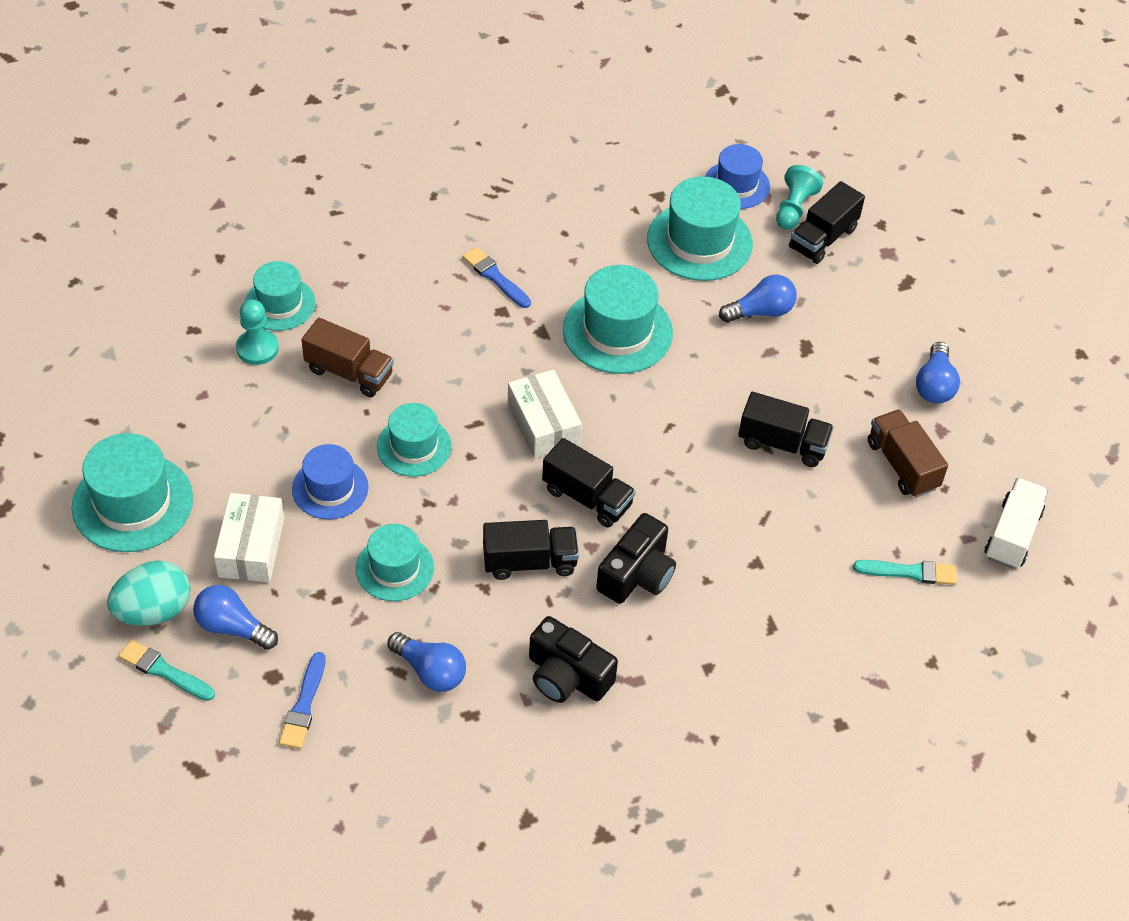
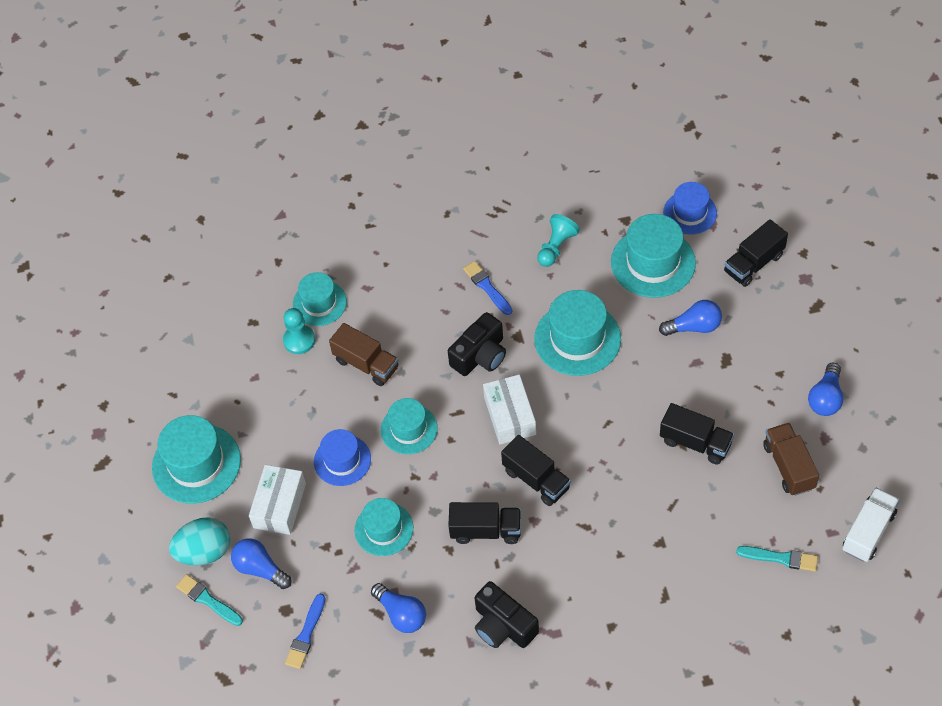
camera: 15 degrees right, 5 degrees up
black camera [596,513,676,604] -> black camera moved to [448,312,506,376]
turquoise pawn [776,165,823,230] -> turquoise pawn moved to [537,214,580,267]

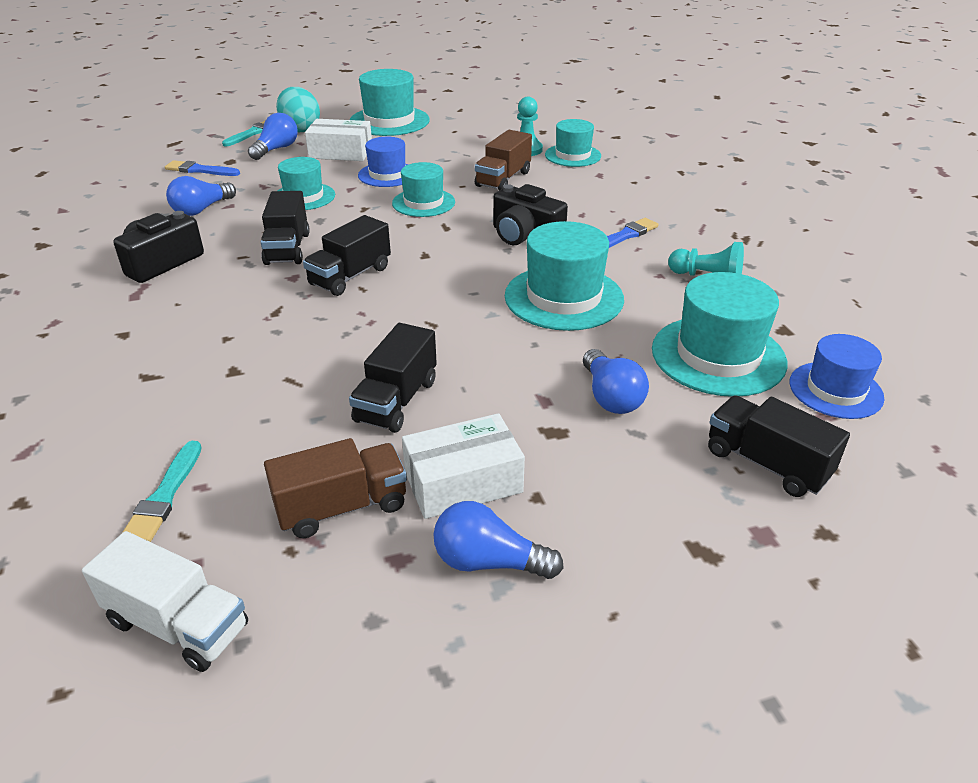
camera: 80 degrees right, 20 degrees down
white box [483,374,536,444] -> white box moved to [402,413,525,519]

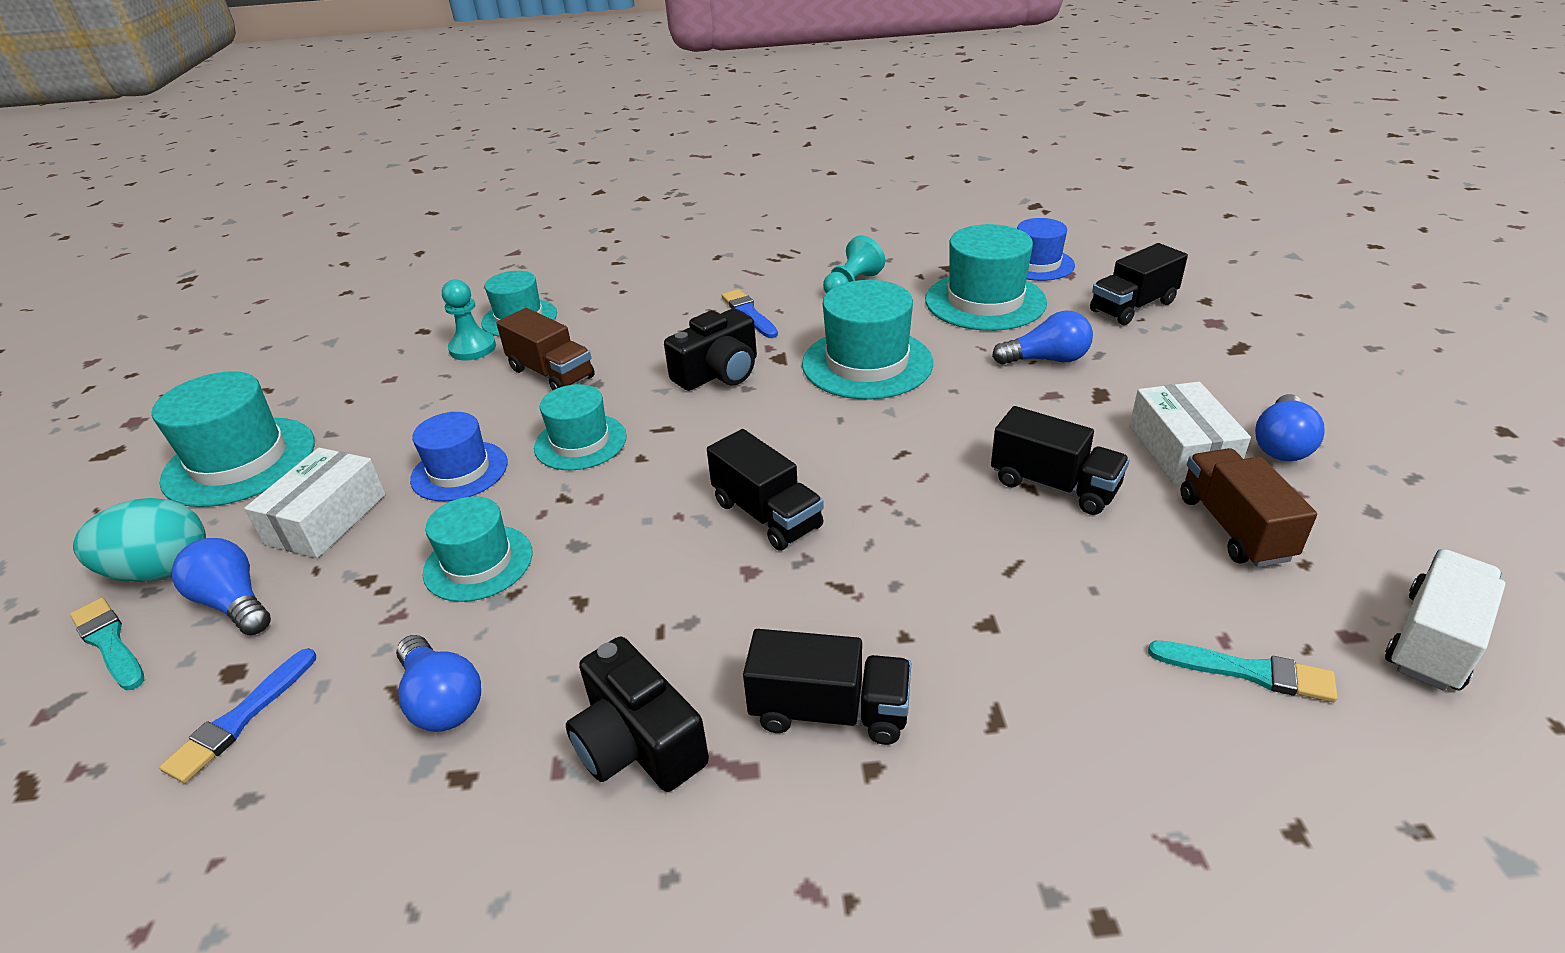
camera: 75 degrees left, 0 degrees up
black truck [261,191,310,265] -> black truck moved to [743,629,911,745]

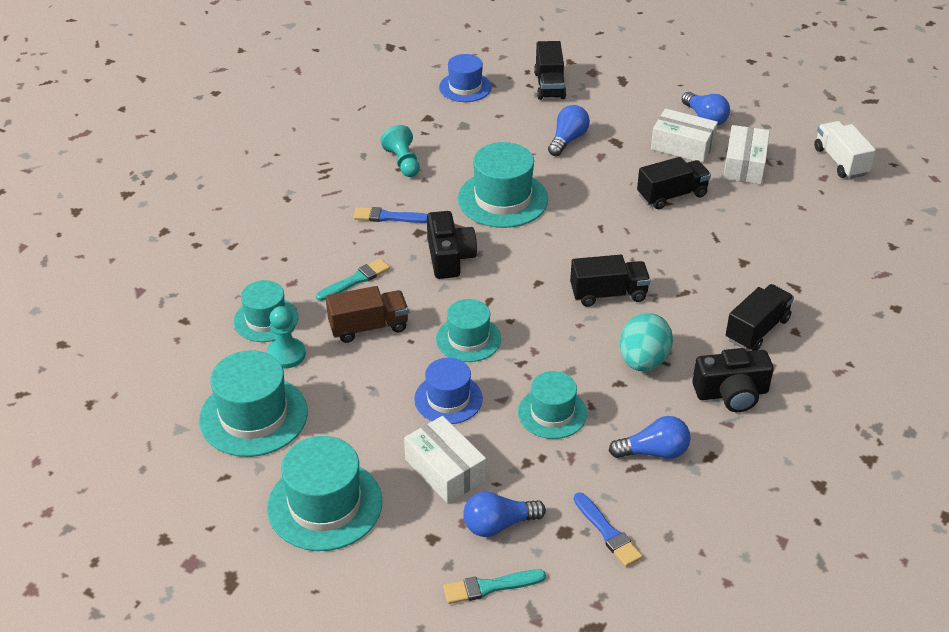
camera: 60 degrees left, 5 degrees up
turquoise egg [73,498,206,582] -> turquoise egg moved to [620,313,673,371]
turquoise hat [925,224,1047,331] -> turquoise hat moved to [199,350,308,457]
turquoise brush [1148,641,1337,702] -> turquoise brush moved to [316,259,390,301]
brown truck [1181,448,1317,567] -> white box [723,125,770,184]

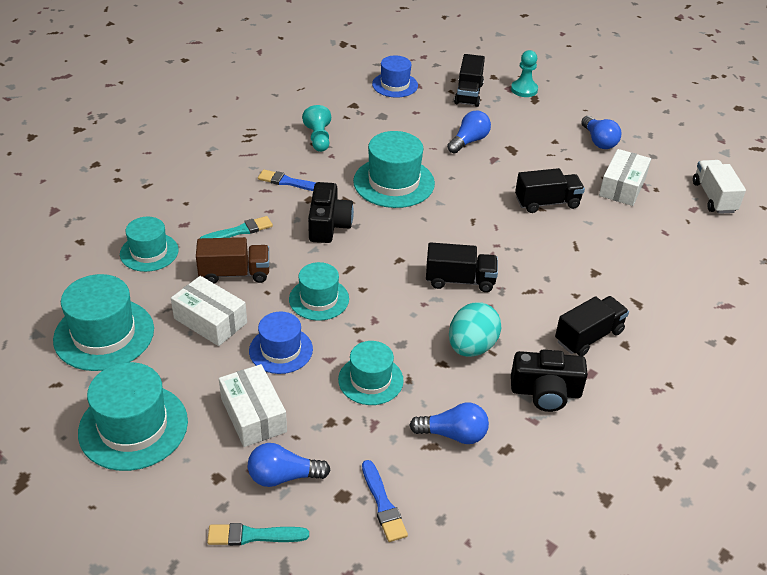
camera: 10 degrees right, 0 degrees up
turquoise pawn [266,306,306,369] -> turquoise pawn moved to [511,50,538,97]
white box [651,109,718,163] -> white box moved to [171,276,247,346]

